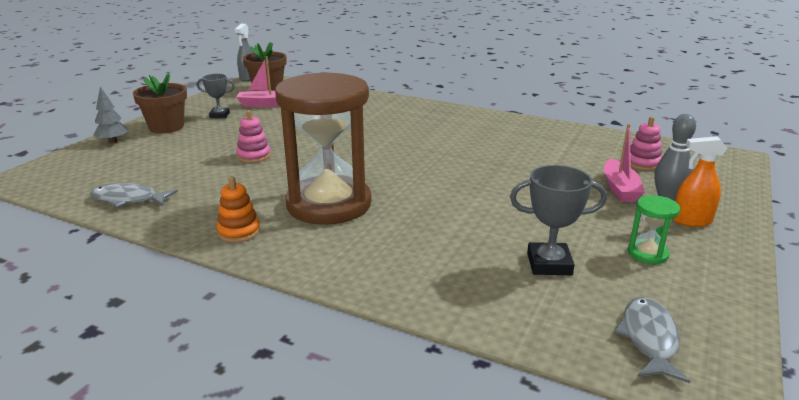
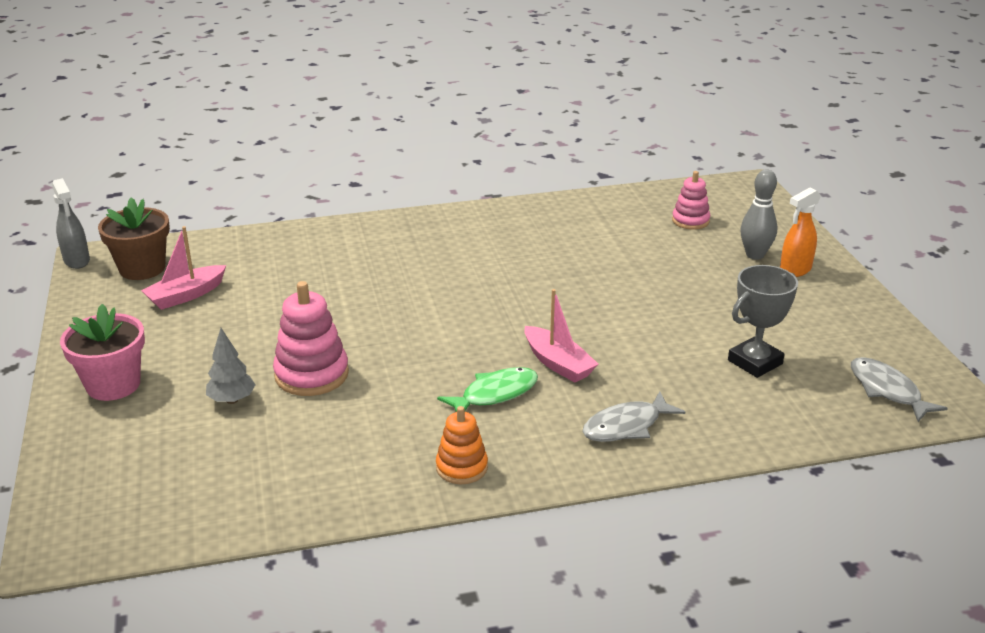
camera: 40 degrees left, 5 degrees up
grey fish [90,183,178,208] -> grey fish moved to [582,391,685,442]
grey tree [93,86,128,143] -> grey tree moved to [206,328,256,404]
brown flower pot [133,73,187,134] -> pink flower pot [60,304,145,401]
grey trophy [197,73,235,118] -> none
pink stacking toy [236,110,271,163] -> pink stacking toy [273,281,349,396], size x1.59
brown hourglass [275,72,371,225] -> green fish [437,367,538,412]
pink boat [604,124,645,202] -> pink boat moved to [524,289,598,383]
green hourglass [628,195,680,264] -> none

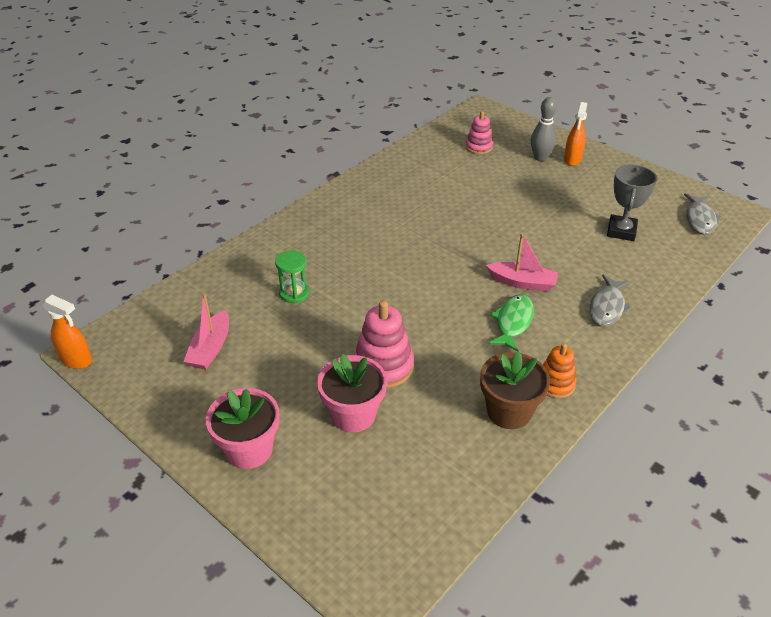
camera: 35 degrees left, 10 degrees up
grey spray bottle [52,178,90,269] -> orange spray bottle [42,295,92,369]
brown flower pot [98,197,170,280] -> brown flower pot moved to [480,351,550,429]
grey tree [206,328,256,404] -> pink flower pot [317,354,387,432]
grey fish [851,357,948,422] -> grey fish turned 105 degrees counterclockwise [684,194,722,235]
none -> green hourglass [275,250,309,303]

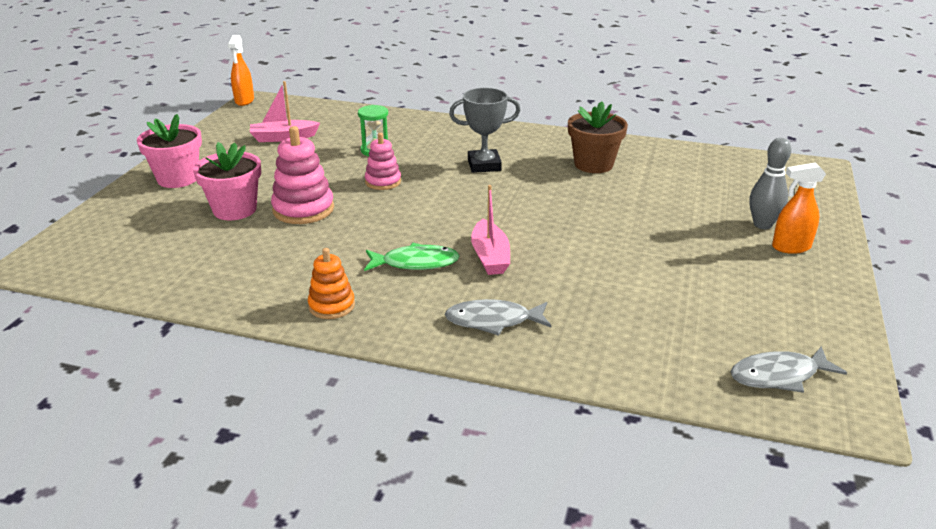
camera: 65 degrees right, 10 degrees down
pink stacking toy [465,111,493,154] -> pink stacking toy moved to [365,133,401,190]
brown flower pot [480,351,550,429] -> brown flower pot moved to [568,101,628,173]
grey trophy [607,165,657,241] -> grey trophy moved to [449,88,520,173]

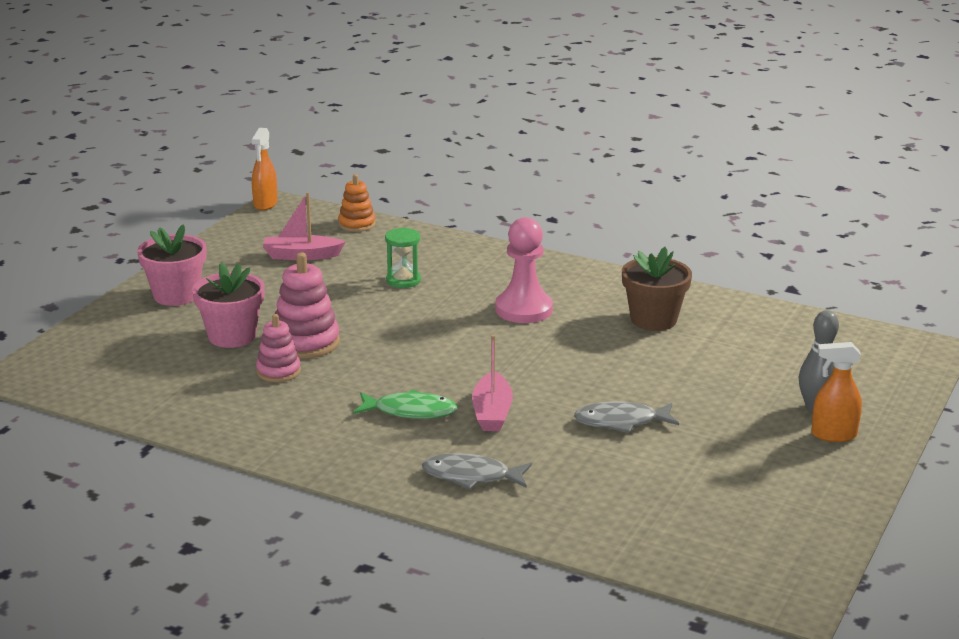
camera: 10 degrees right, 5 degrees down
orange stacking toy [308,248,355,319] -> orange stacking toy moved to [338,174,376,232]
pink stacking toy [365,133,401,190] -> pink stacking toy moved to [256,314,301,382]
grey trophy [449,88,520,173] -> pink pawn [495,217,553,323]
grey fish [731,346,847,393] -> grey fish moved to [574,401,679,433]

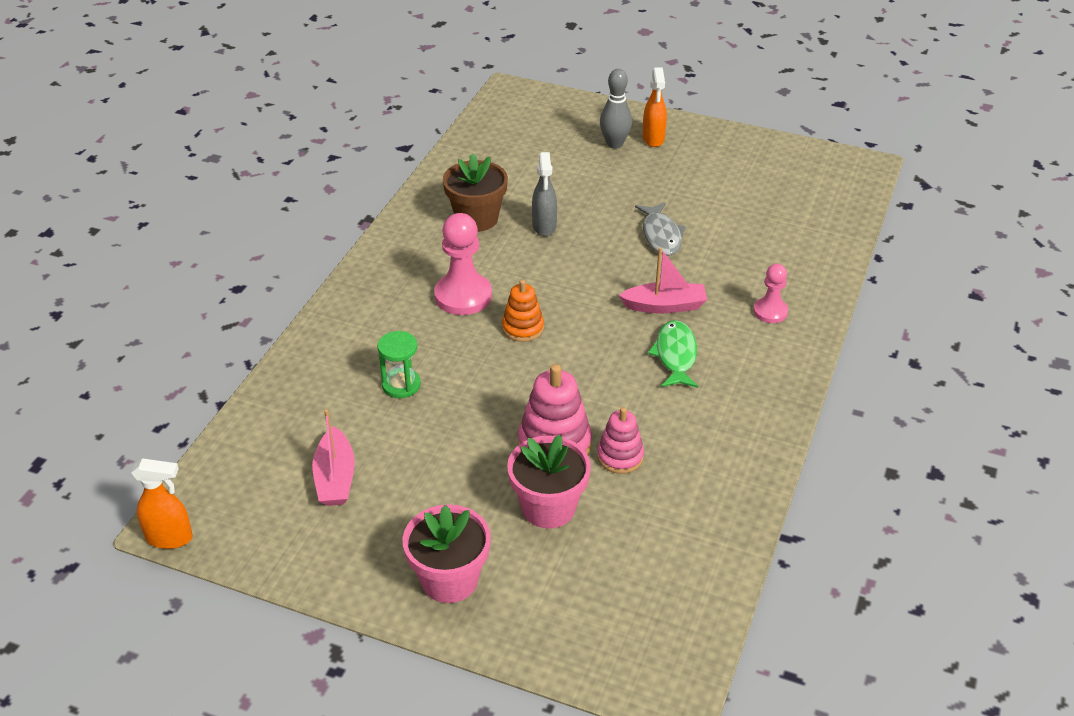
camera: 95 degrees left, 15 degrees up
orange stacking toy [338,174,376,232] -> orange stacking toy moved to [502,279,544,342]
grey fish [422,453,532,490] -> pink pawn [753,264,788,323]
none -> grey spray bottle [532,152,557,236]

